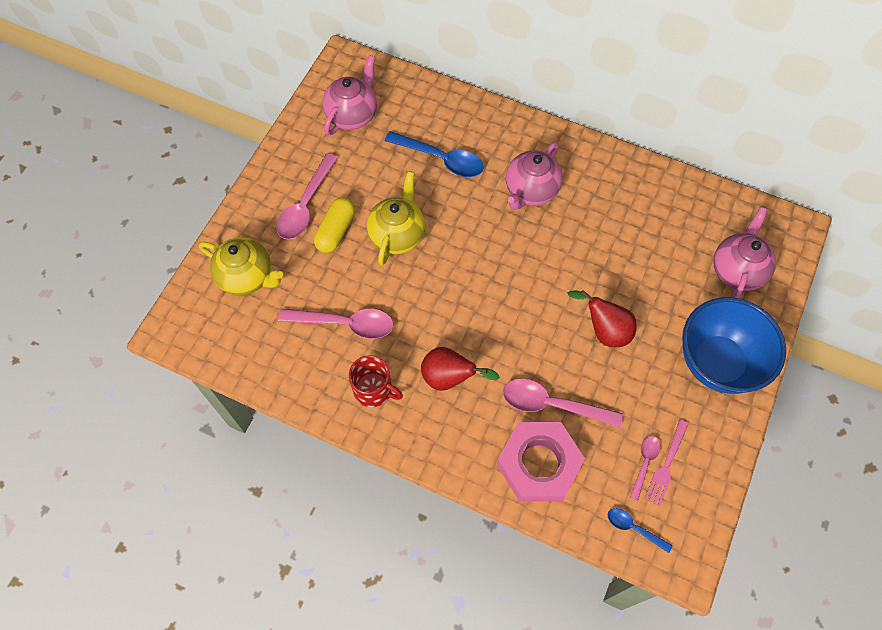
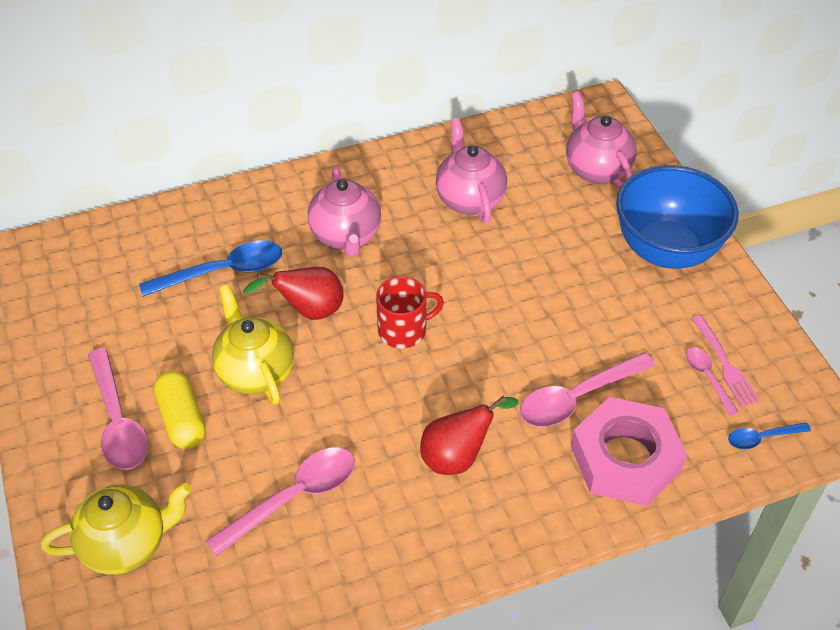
camera: 45 degrees left, 15 degrees down
pink teapot [322,55,377,135] -> pink teapot moved to [436,118,507,223]
red mug [349,355,403,407] -> red mug moved to [376,276,444,348]
red pear [568,290,637,347] -> red pear moved to [243,267,344,320]

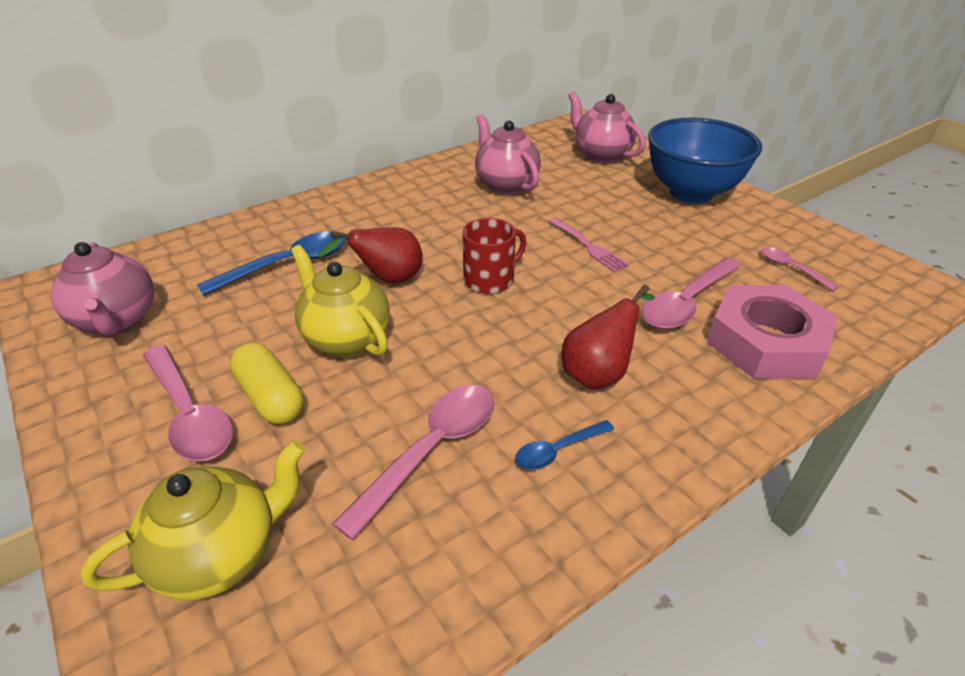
camera: 15 degrees left, 10 degrees down
pink teapot [308,167,381,257] -> pink teapot moved to [51,242,154,336]
pink fork [692,315,760,407] -> pink fork moved to [548,218,629,272]
blue spoon [728,422,811,449] -> blue spoon moved to [515,420,614,470]

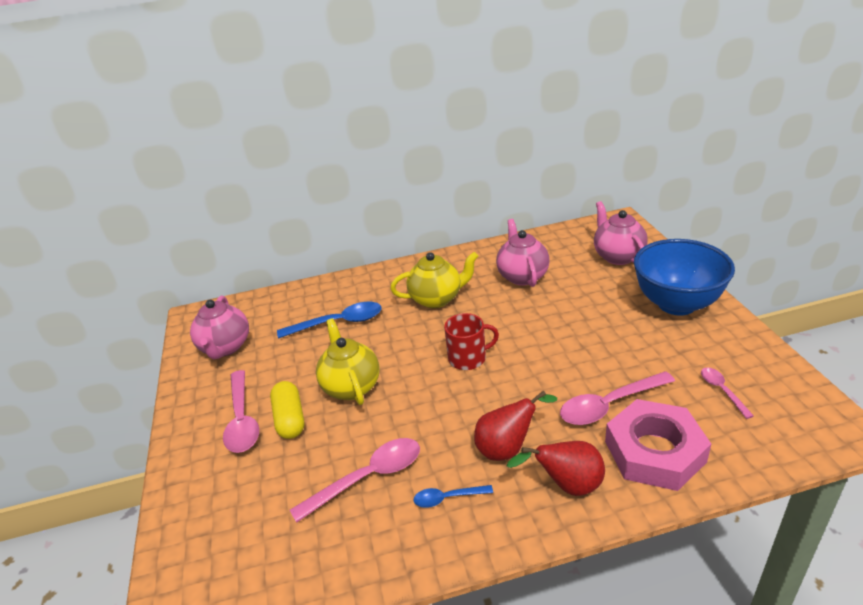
camera: 25 degrees right, 5 degrees down
yellow teapot [81,440,306,600] -> yellow teapot moved to [390,252,478,308]
red pear [317,227,423,284] -> red pear moved to [507,441,605,496]
pink fork [548,218,629,272] -> none

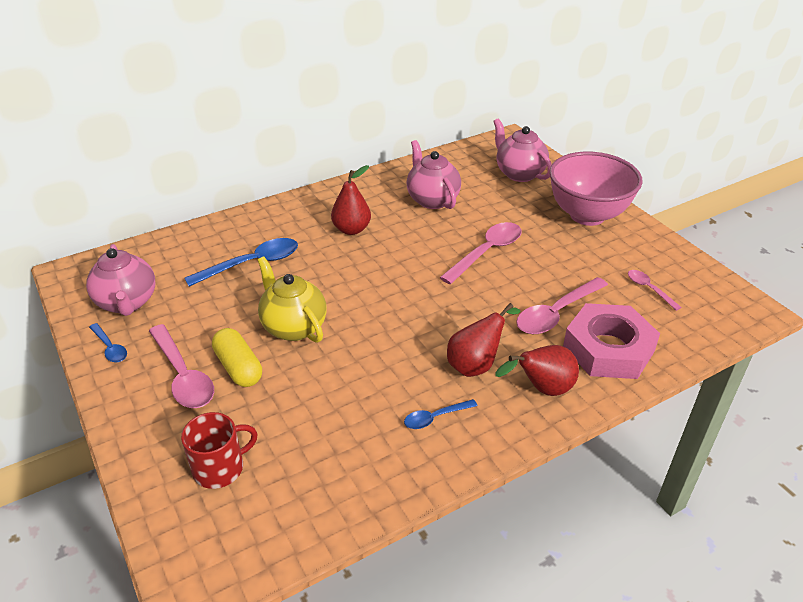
camera: 20 degrees left, 5 degrees up
pink spoon [290,438,420,523] -> pink spoon moved to [440,222,521,284]
yellow teapot [390,252,478,308] -> red pear [331,165,371,235]
red mug [444,313,499,370] -> red mug moved to [181,412,258,489]
blue bowl [634,239,735,315] -> pink bowl [549,152,643,226]
none -> blue spoon [89,323,127,362]

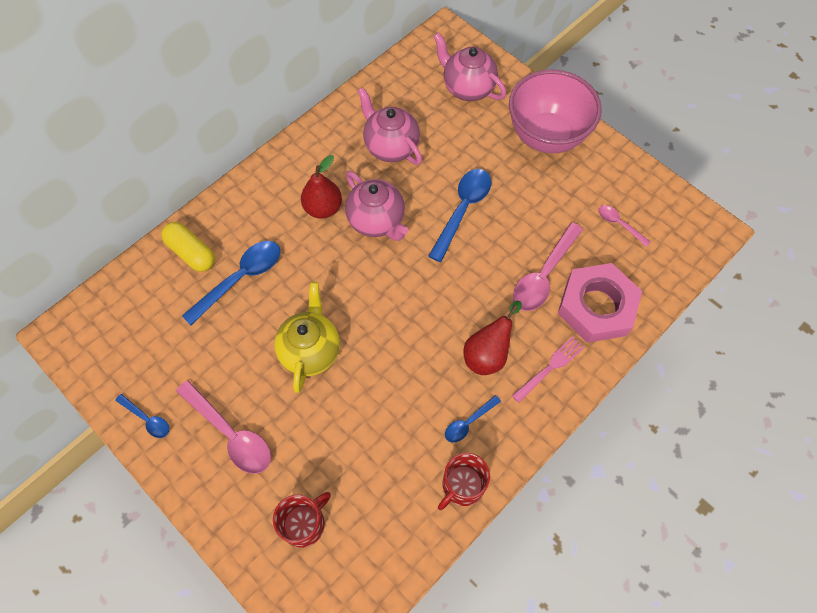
camera: 15 degrees left, 25 degrees up
pink teapot [86,244,155,316] -> pink teapot moved to [345,171,408,241]
yellow capsule [212,328,262,387] -> yellow capsule moved to [161,222,215,272]
yellow teapot [258,257,327,343] -> yellow teapot turned 60 degrees clockwise [274,282,340,393]
pink spoon [440,222,521,284] -> blue spoon [428,169,492,262]
red pear [495,345,579,396] -> pink fork [512,337,584,403]
none -> red mug [438,453,490,510]

